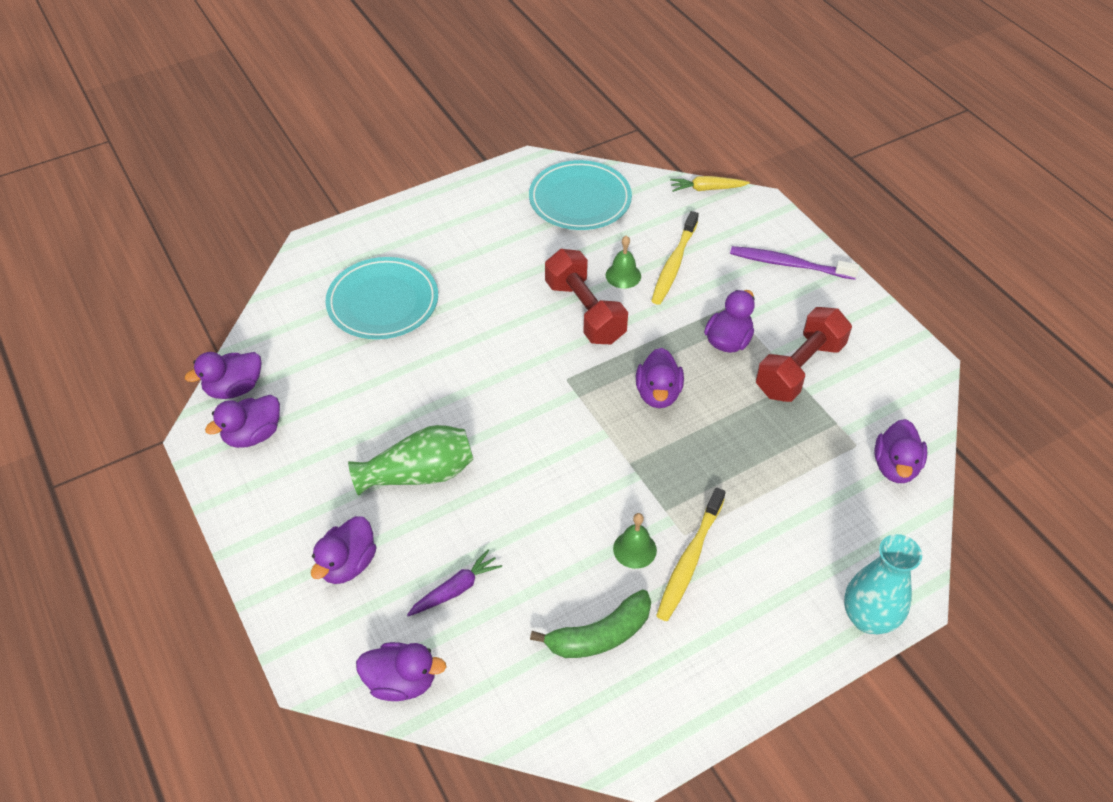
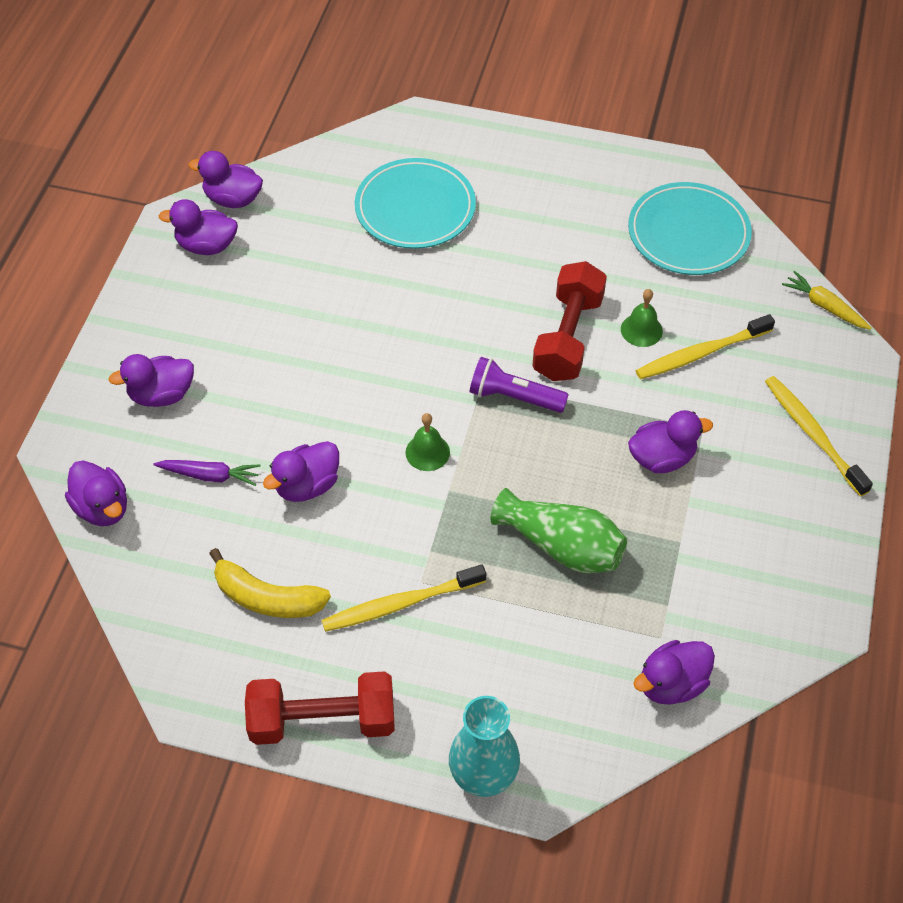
camera: 45 degrees right, 5 degrees up
green vase [348,425,474,496] -> green vase moved to [491,488,627,573]
green banana [530,589,651,658] -> yellow banana [209,548,331,618]
green bell [613,513,657,569] -> green bell moved to [406,413,450,471]
purple duck [636,348,684,408] -> purple duck moved to [263,441,339,502]
purple toothbrush [730,246,859,280] -> yellow toothbrush [765,376,873,497]
red dumbbell [756,307,852,402] -> red dumbbell moved to [245,671,395,745]
none -> purple flashlight [469,357,569,413]

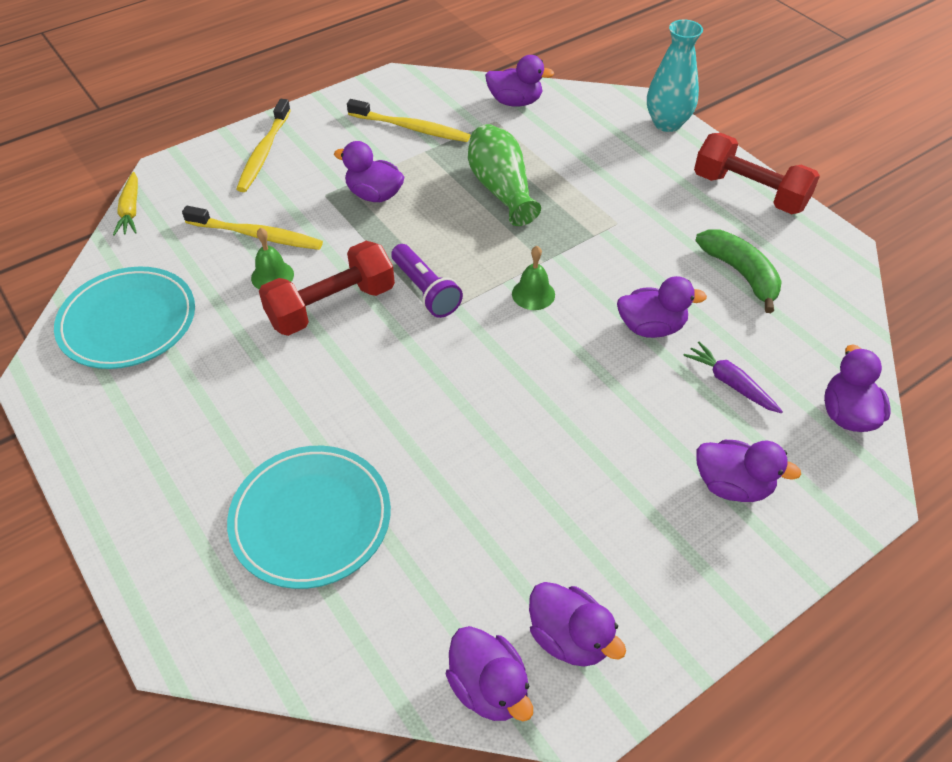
camera: 140 degrees left, 5 degrees down
yellow banana [209,548,331,618] -> green banana [695,229,782,313]
yellow toothbrush [321,564,486,632] -> yellow toothbrush moved to [347,99,470,142]

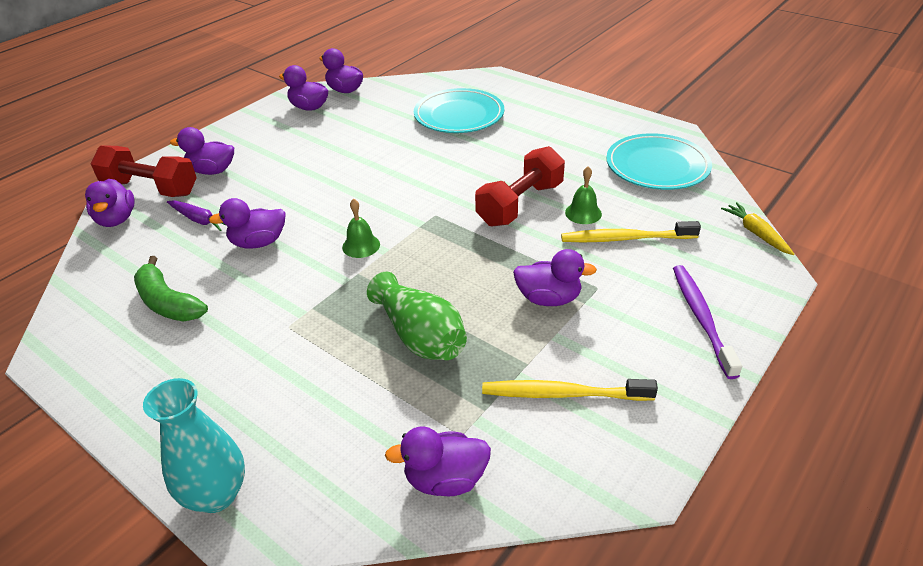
camera: 165 degrees right, 10 degrees down
yellow toothbrush [236,99,291,192] -> purple toothbrush [673,265,742,379]
purple flashlight [391,244,463,318] -> none
red dumbbell [694,133,820,214] -> red dumbbell moved to [91,146,197,197]

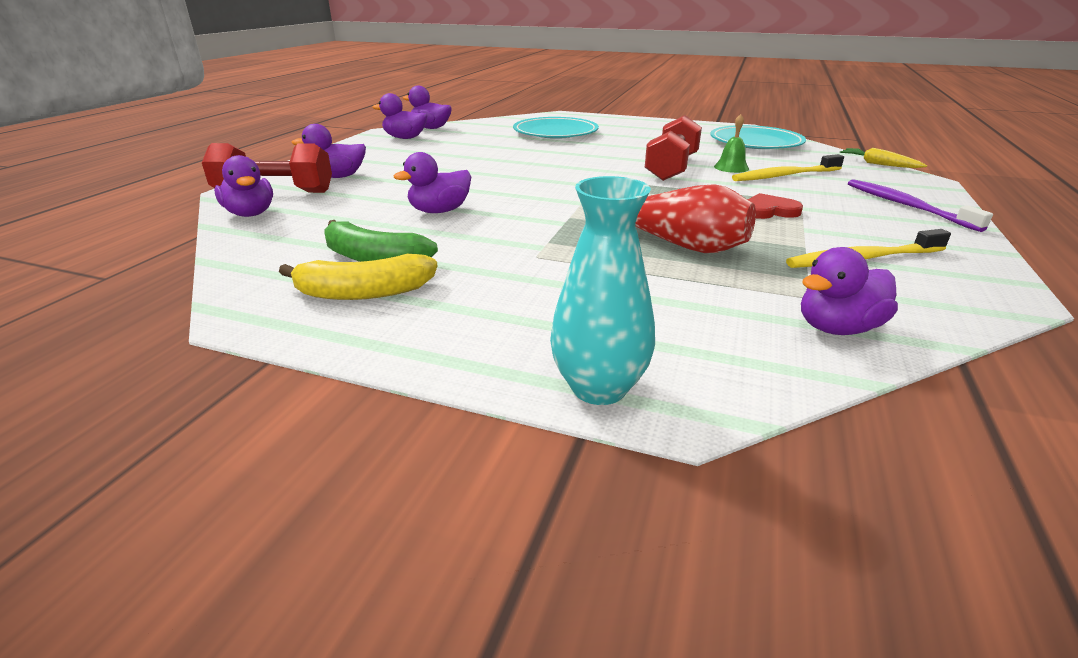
camera: 20 degrees left, 10 degrees down
purple carrot [167,200,225,231] -> none
green bell [342,199,380,258] -> none
green vase [367,272,467,360] -> red vase [635,184,756,253]
purple duck [513,249,597,306] -> red heart [748,193,803,219]
none -> yellow banana [279,254,438,300]

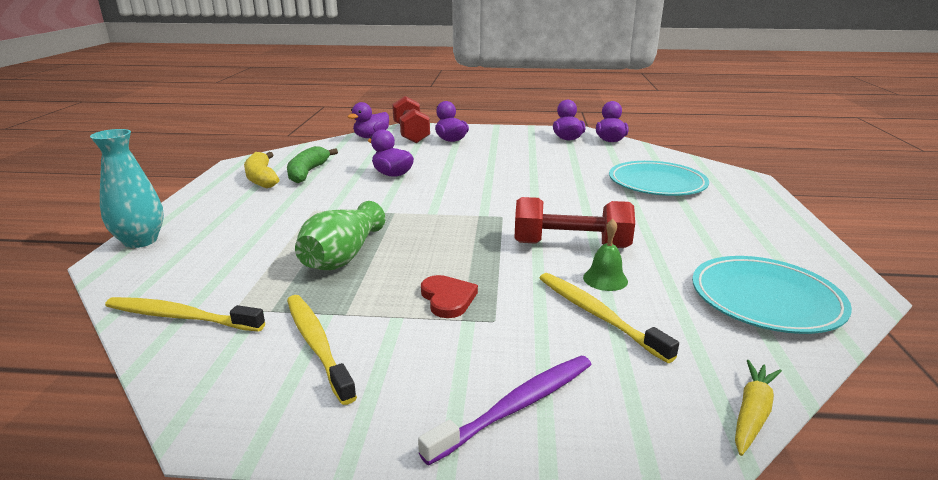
camera: 75 degrees right, 5 degrees down
red vase [635,184,756,253] -> green vase [295,201,385,270]
purple duck [801,247,898,335] -> yellow toothbrush [105,297,265,332]

